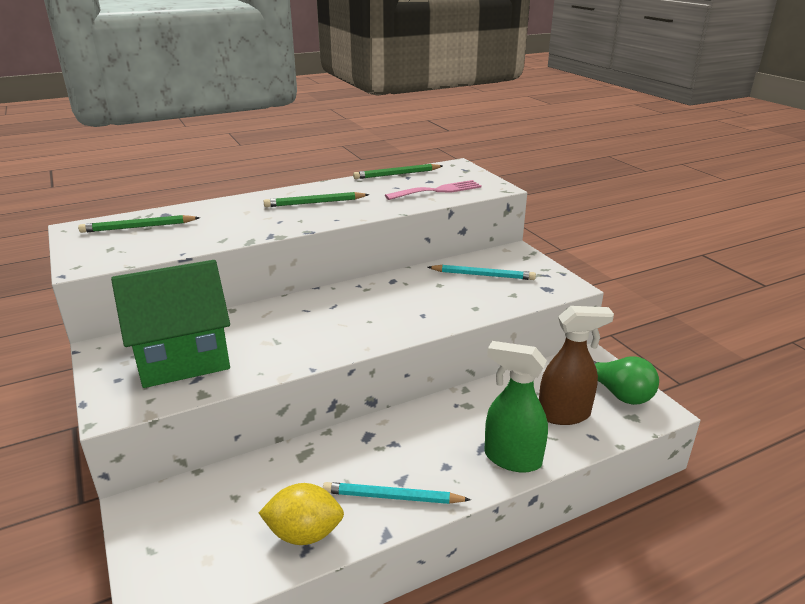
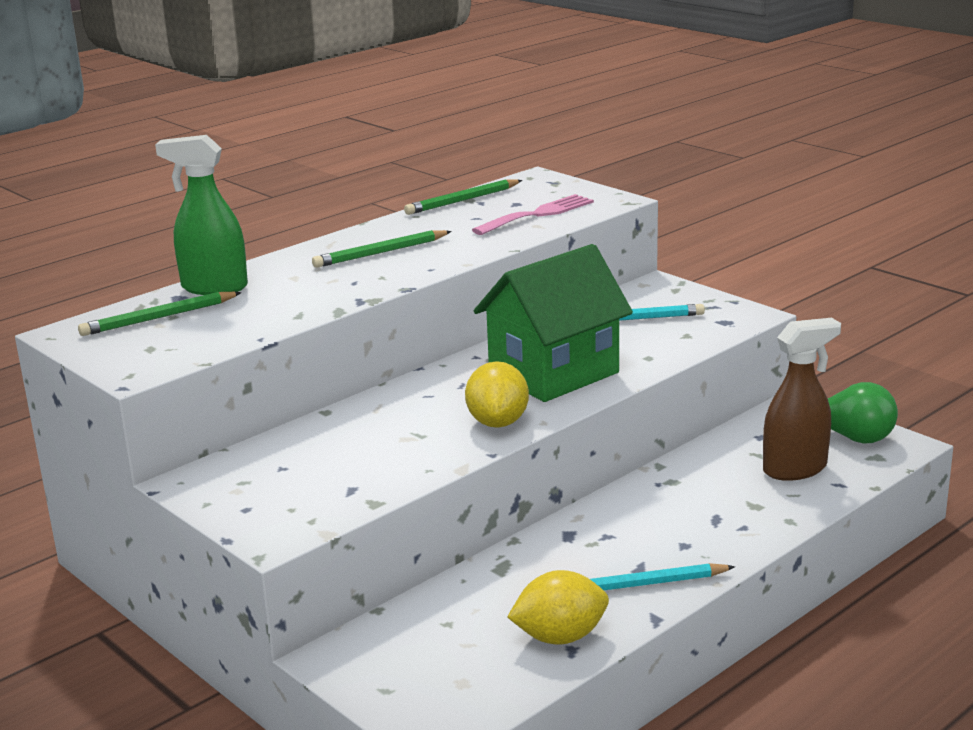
camera: 15 degrees left, 5 degrees down
green house [111,260,230,388] -> green house moved to [474,244,633,402]
green spray bottle [484,341,548,473] -> green spray bottle moved to [155,135,248,295]
none -> yellow lemon [465,361,529,428]

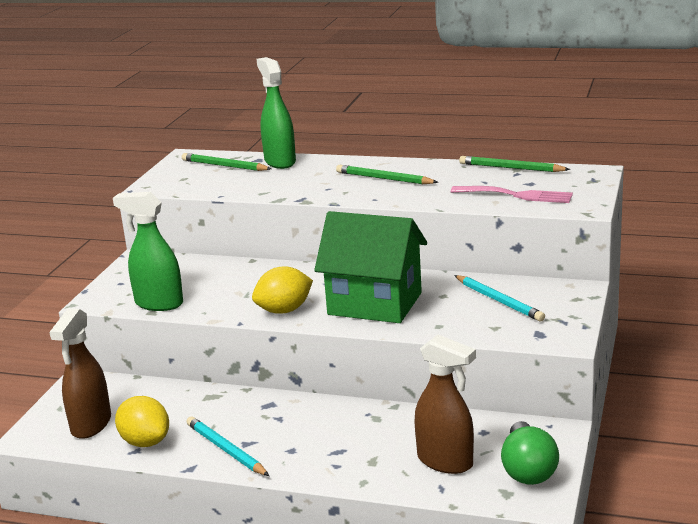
camera: 60 degrees right, 0 degrees up
none -> brown spray bottle [49,308,111,439]
none -> green spray bottle [113,192,183,311]

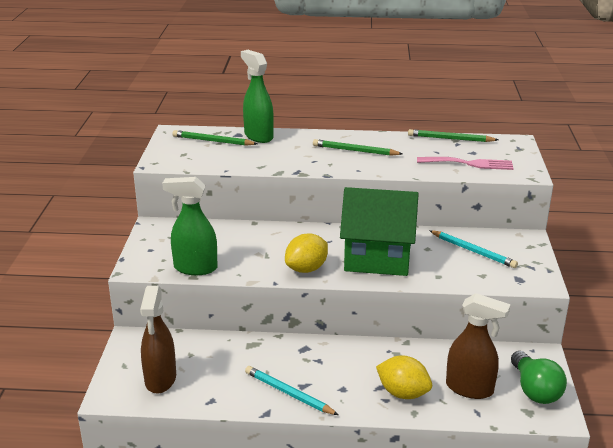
camera: 15 degrees left, 5 degrees up
yellow lemon [115,396,169,447] -> yellow lemon moved to [376,355,432,399]

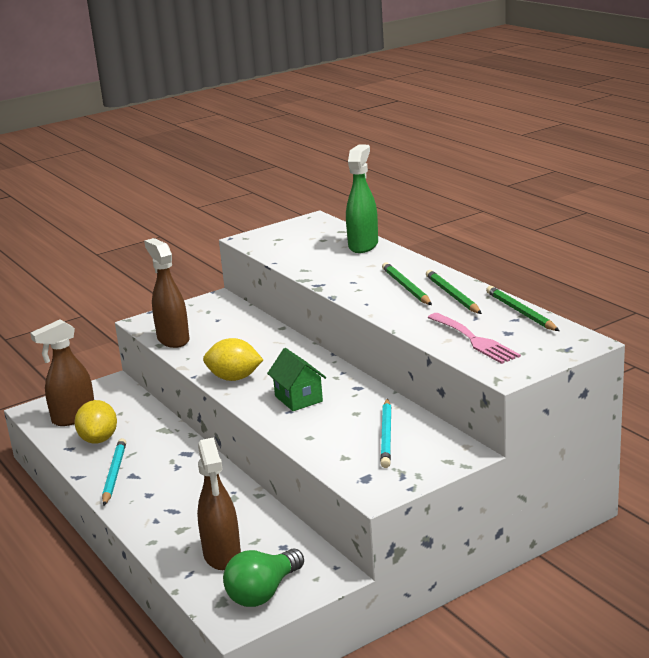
camera: 55 degrees right, 5 degrees down
green spray bottle [162,177,218,275] -> brown spray bottle [144,238,190,348]
green pencil [172,130,258,146] -> green pencil moved to [426,270,482,314]
green house [340,187,419,276] -> green house [267,348,326,411], size x0.53
yellow lemon [376,355,432,399] -> yellow lemon moved to [74,400,117,444]

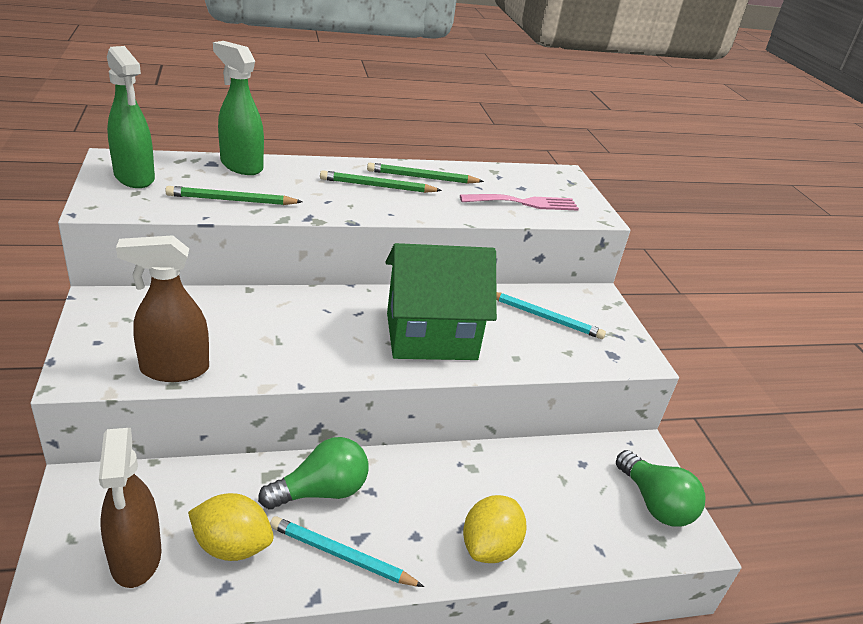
camera: 75 degrees left, 10 degrees up
brown spray bottle [197,437,241,570] -> none
yellow lemon [203,338,263,381] -> yellow lemon moved to [463,495,526,563]
green house [267,348,326,411] -> green house [386,243,497,360], size x1.89
green pencil [486,286,559,331] -> green pencil moved to [165,186,303,205]
none -> green spray bottle [107,46,155,188]
none -> green light bulb [258,437,368,510]

